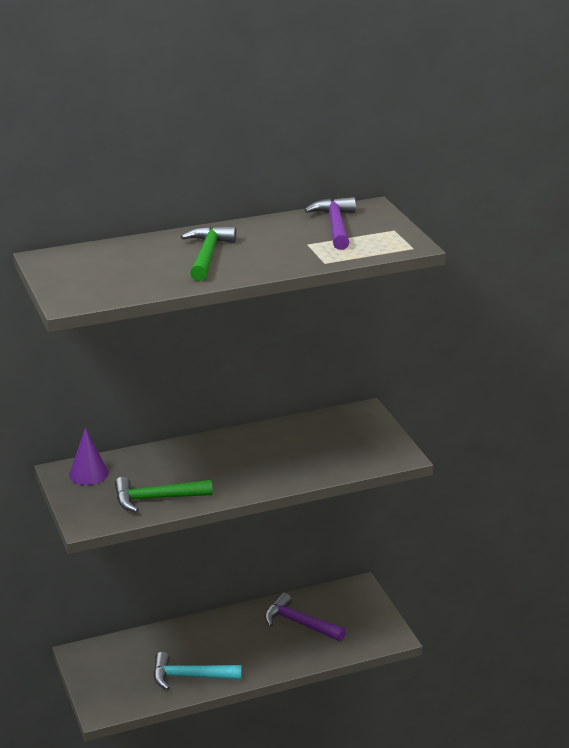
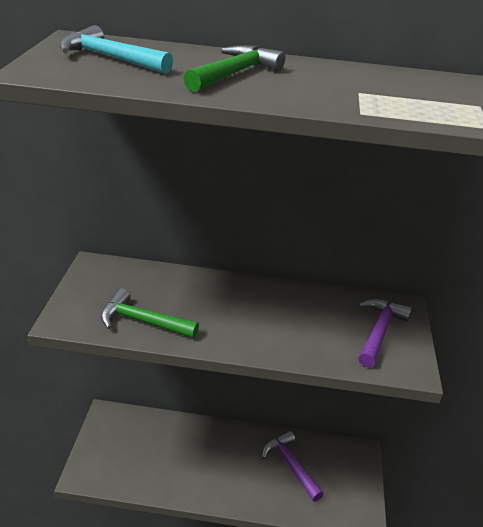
camera: 25 degrees right, 5 degrees up
purple cone [69,428,109,485] -> none
turquoise hammer [154,652,242,690] -> turquoise hammer moved to [60,25,173,74]
purple hammer [304,197,356,250] -> purple hammer moved to [358,299,412,367]

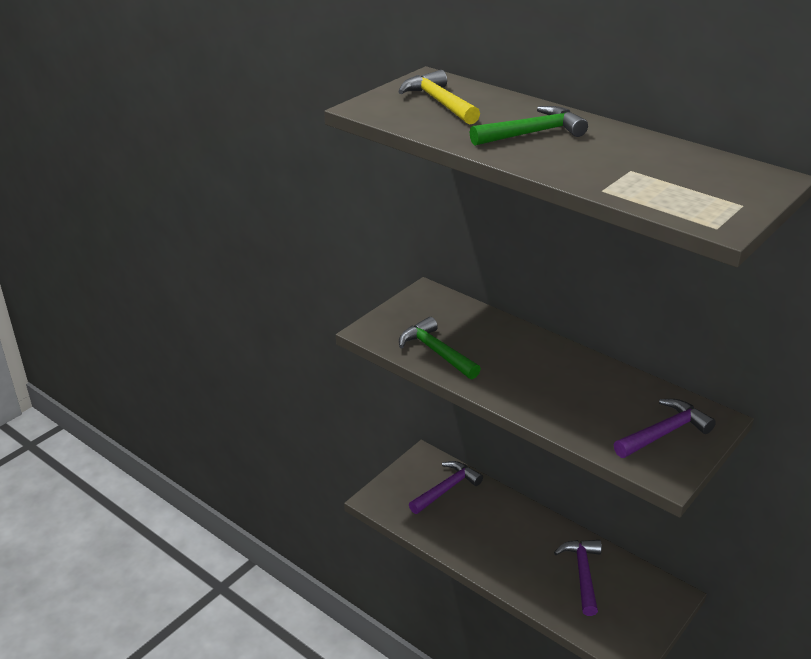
camera: 35 degrees right, 0 degrees up
turquoise hammer [60,25,173,74] -> yellow hammer [398,70,480,125]
none -> purple hammer [409,461,483,514]

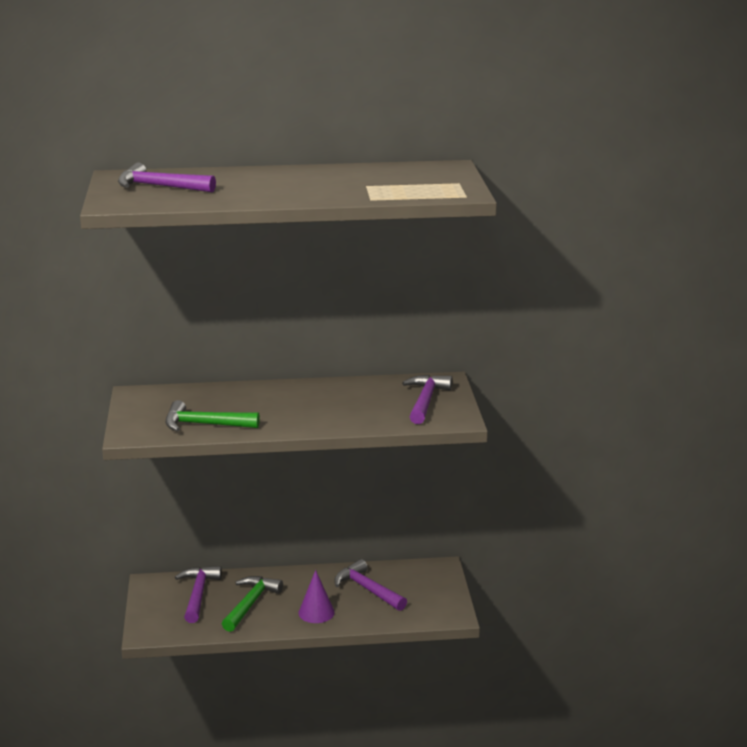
camera: 45 degrees left, 10 degrees down
yellow hammer [398,70,480,125] -> purple hammer [118,162,216,192]
green hammer [470,106,588,146] -> green hammer moved to [222,576,283,632]
none -> purple cone [298,570,335,623]

